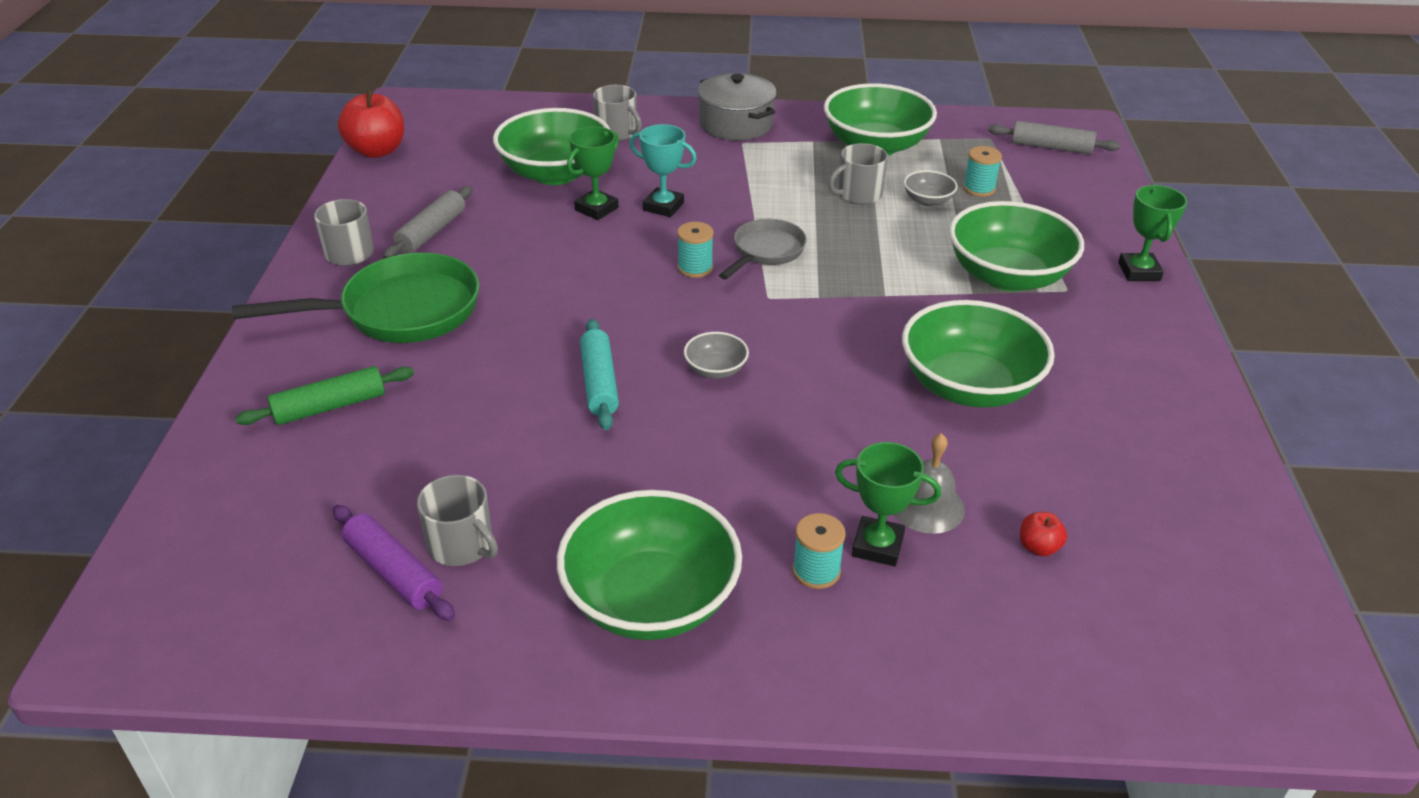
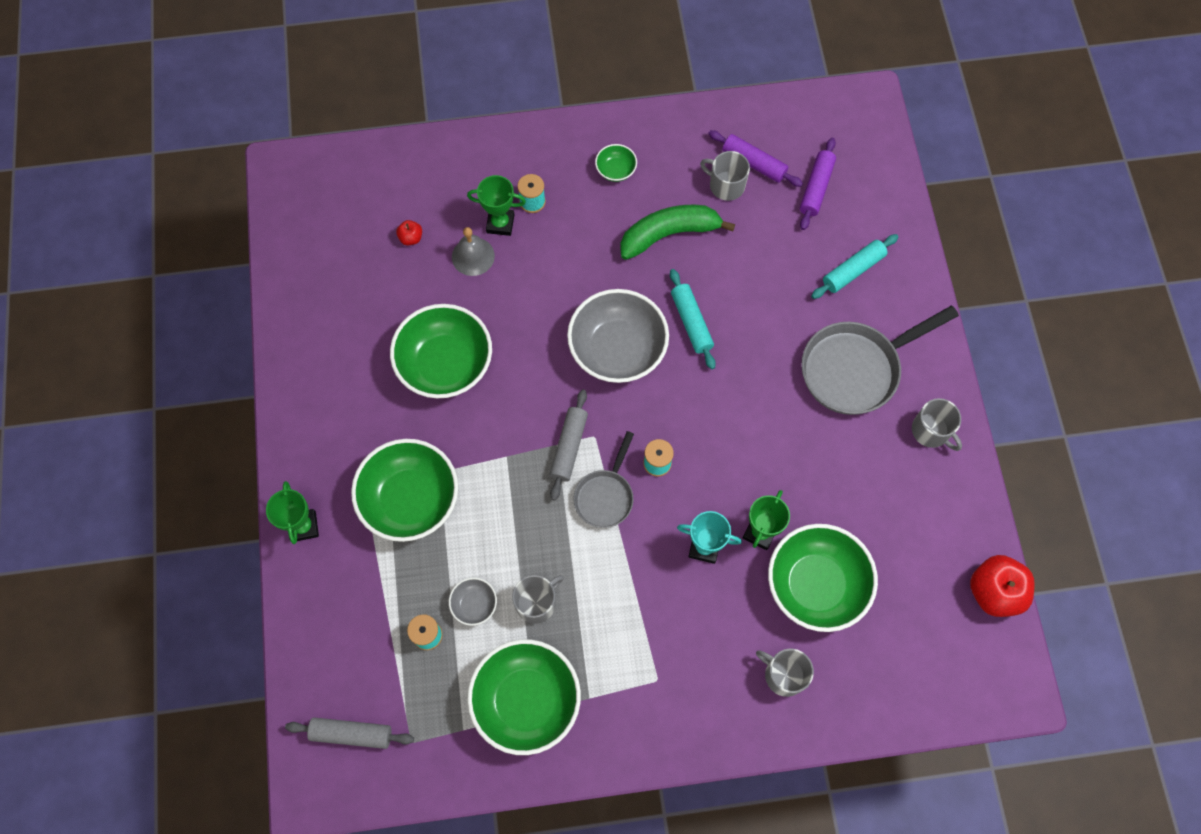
camera: 170 degrees right, 30 degrees up
green pan [232,253,479,343] -> grey pan [801,306,959,415]
green rolling pin [235,366,414,425] -> turquoise rolling pin [811,234,898,299]
grey rolling pin [383,186,473,259] -> grey rolling pin moved to [550,389,588,501]
green bowl [557,490,742,640] -> green bowl [595,144,637,182], size x0.45
grey bowl [684,332,749,379] -> grey bowl [567,289,669,383], size x2.24
grey pot [698,73,776,141] -> none
none -> green banana [620,205,735,260]
none -> purple rolling pin [800,138,836,230]

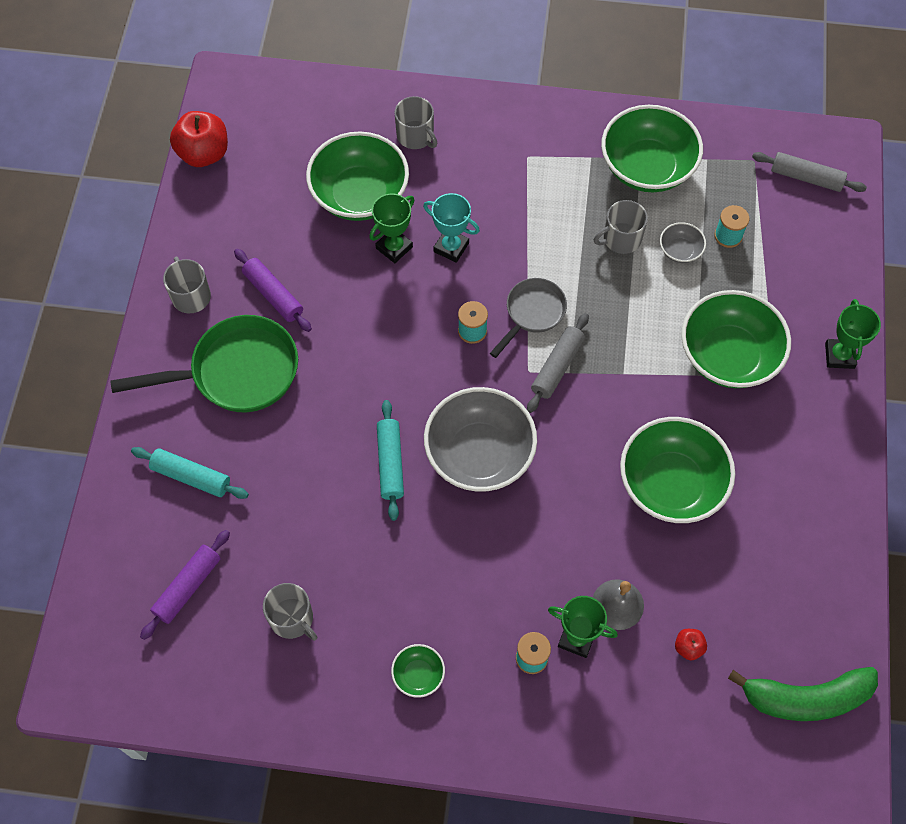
camera: 165 degrees left, 5 degrees down
green banana [620,205,735,260] -> green banana moved to [728,667,878,721]
purple rolling pin [708,130,803,187] -> purple rolling pin moved to [234,249,312,332]
grey pan [801,306,959,415] -> green pan [110,315,298,412]
turquoise rolling pin [811,234,898,299] -> turquoise rolling pin turned 45 degrees clockwise [131,447,249,499]

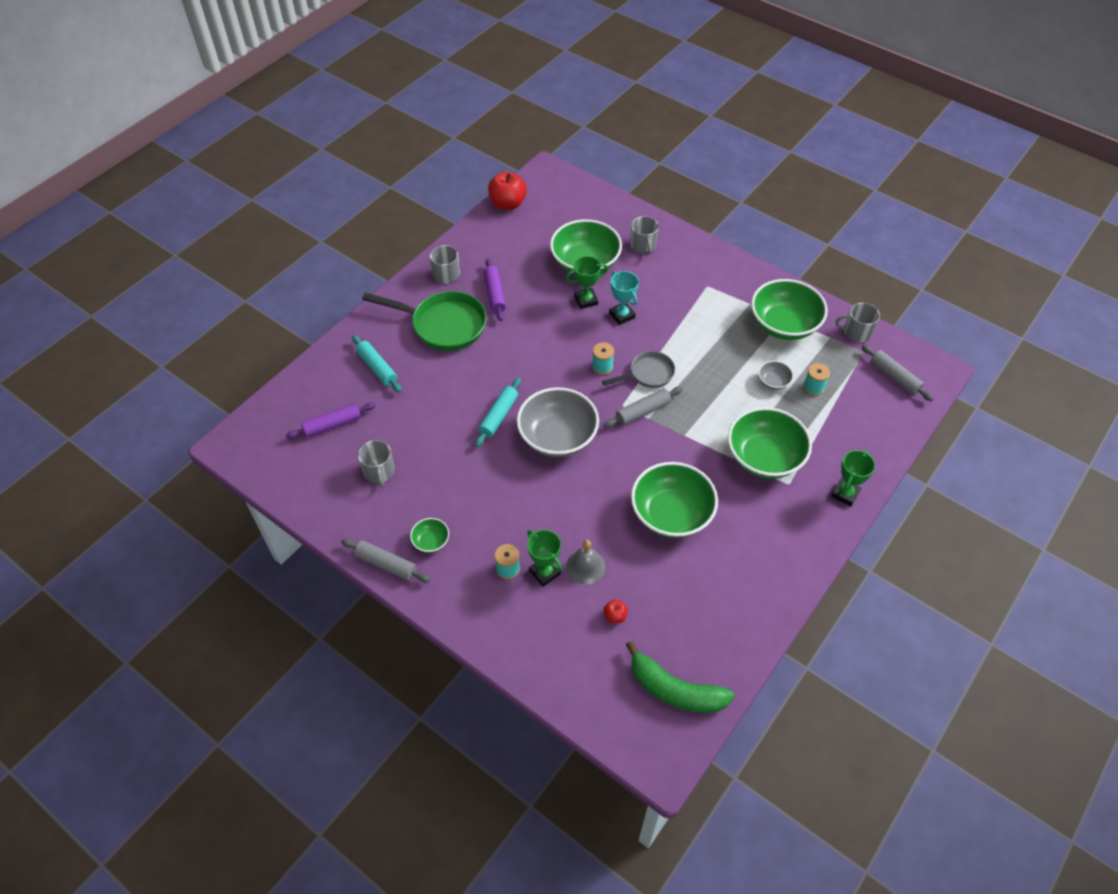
camera: 30 degrees right, 10 degrees down
grey mug [594,200,648,254] -> grey mug moved to [835,303,880,342]
none -> grey rolling pin [341,539,431,582]

